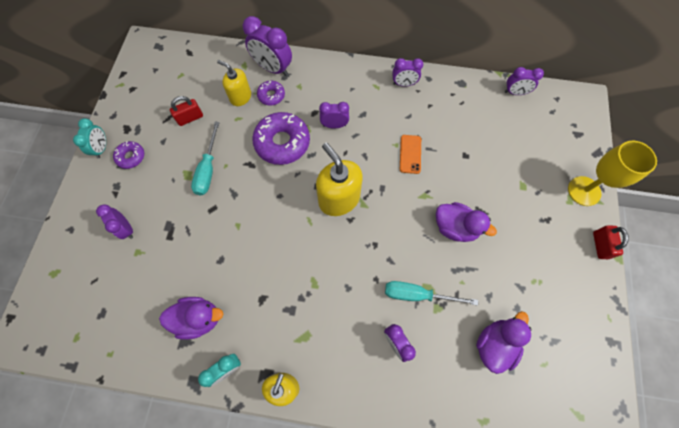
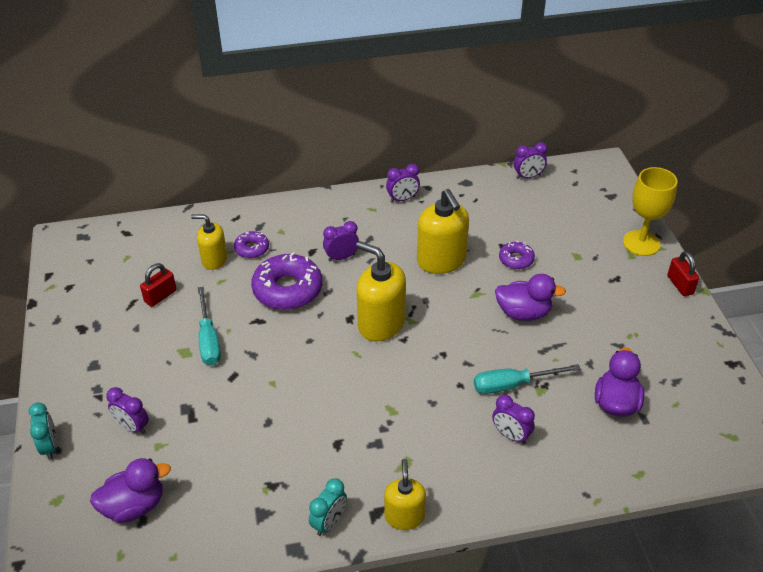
camera: 20 degrees left, 25 degrees down
turquoise clock [73,118,106,159] -> turquoise clock moved to [28,402,57,460]
purple donut [113,141,144,169] -> purple donut moved to [499,241,535,269]
purple duck [159,297,223,340] -> purple duck moved to [90,458,171,523]
purple clock [243,16,292,76] -> none
orange phone [400,135,421,174] -> yellow soap dispenser [417,189,469,274]

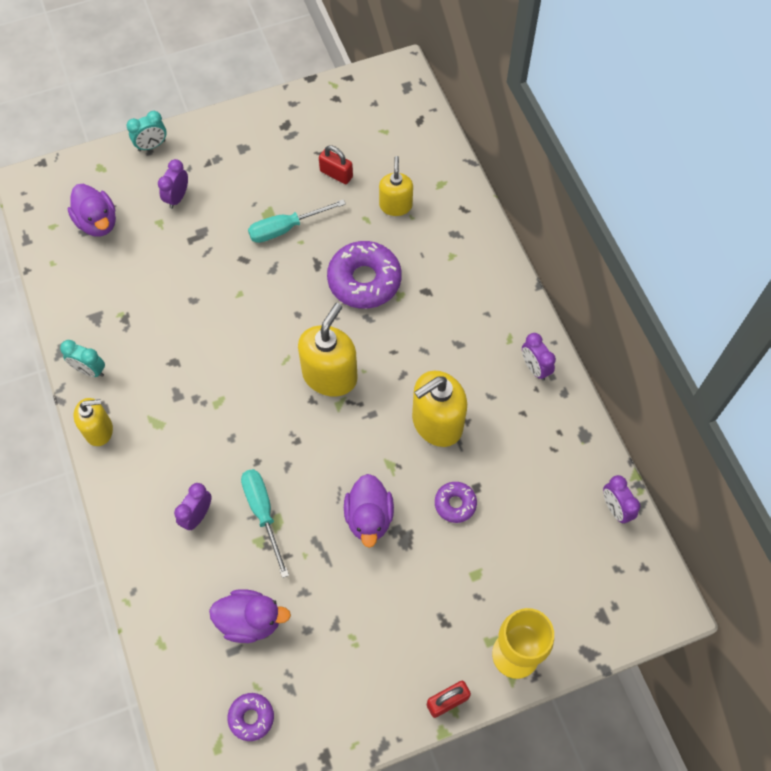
camera: 80 degrees right, 20 degrees up
purple donut [234,231,269,258] -> purple donut moved to [228,693,274,741]
purple clock [323,221,359,261] -> none

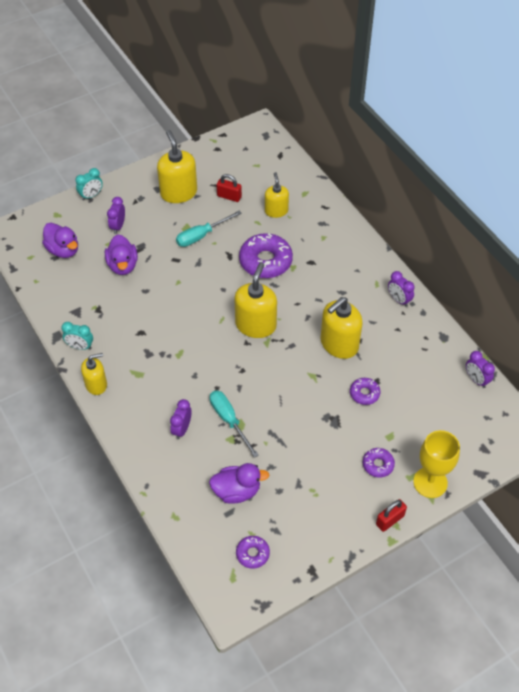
camera: 10 degrees left, 10 degrees down
purple duck [344,474,394,548] -> purple duck moved to [105,234,138,275]
none -> yellow soap dispenser [157,130,197,203]
none -> purple donut [363,448,395,478]

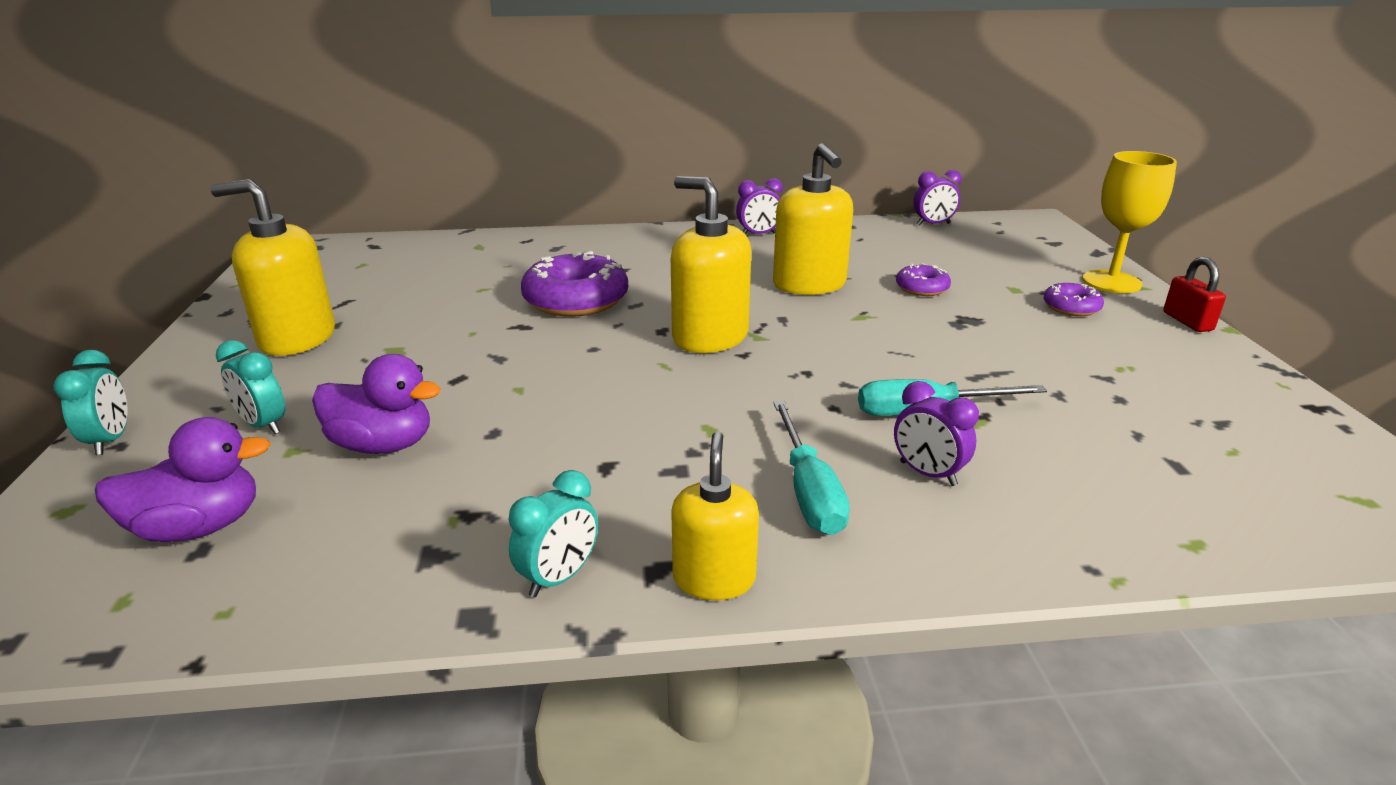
camera: 65 degrees left, 25 degrees down
purple clock [107,197,125,234] -> turquoise clock [216,340,285,434]
turquoise screwdriver [176,211,242,247] -> turquoise screwdriver moved to [773,401,850,535]
purple duck [209,463,269,504] -> none
red padlock [217,174,242,202] -> none
purple donut [236,536,270,568] -> none
yellow soap dispenser [265,172,289,218] -> none

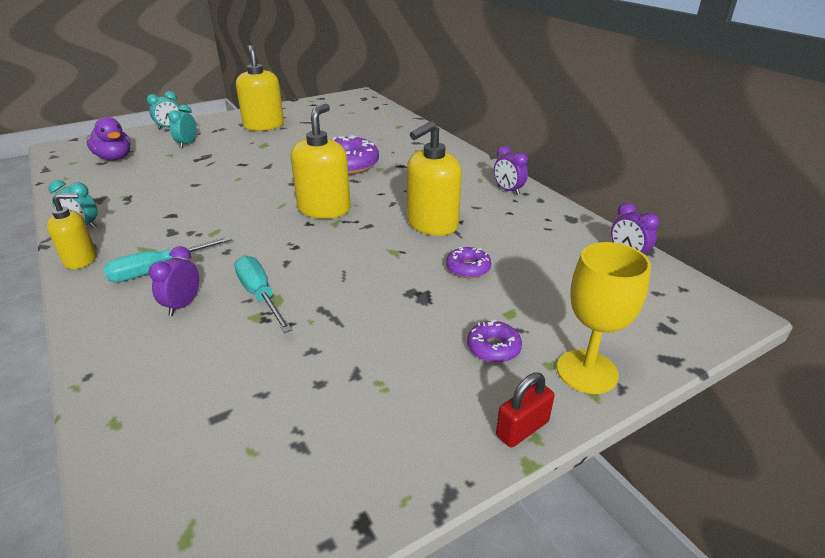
camera: 65 degrees right, 5 degrees up
purple duck [312,354,441,454] -> none

